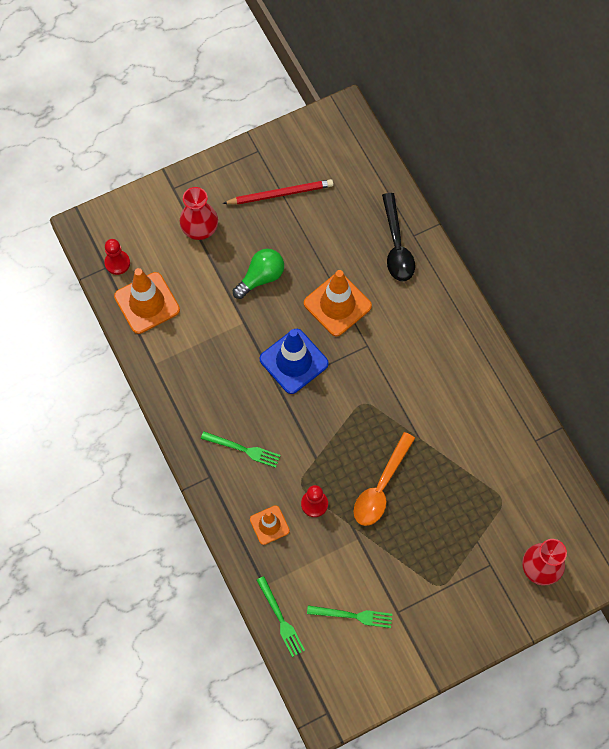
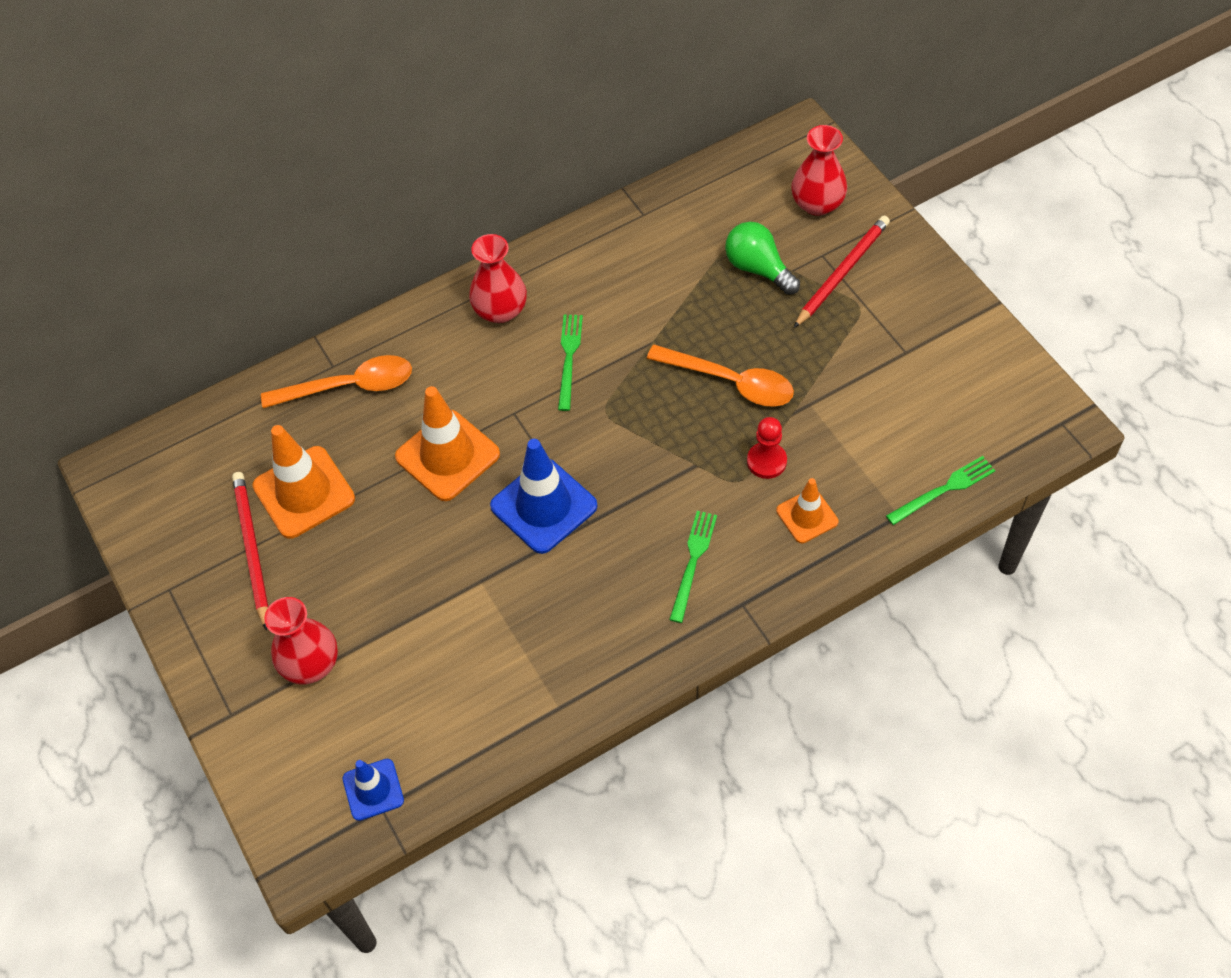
camera: 90 degrees left, 10 degrees down
red pawn [104,239,130,275] -> blue traffic cone [343,759,404,821]
orange traffic cone [114,268,180,334] -> orange traffic cone moved to [252,425,355,539]
green light bulb [233,249,284,299] -> green light bulb moved to [725,222,800,295]
green fork [307,605,392,628] -> green fork moved to [558,315,583,411]
black spoon [382,193,415,281] -> orange spoon [261,355,412,408]
none -> red vase [469,234,527,323]
none -> red pencil [794,216,890,328]

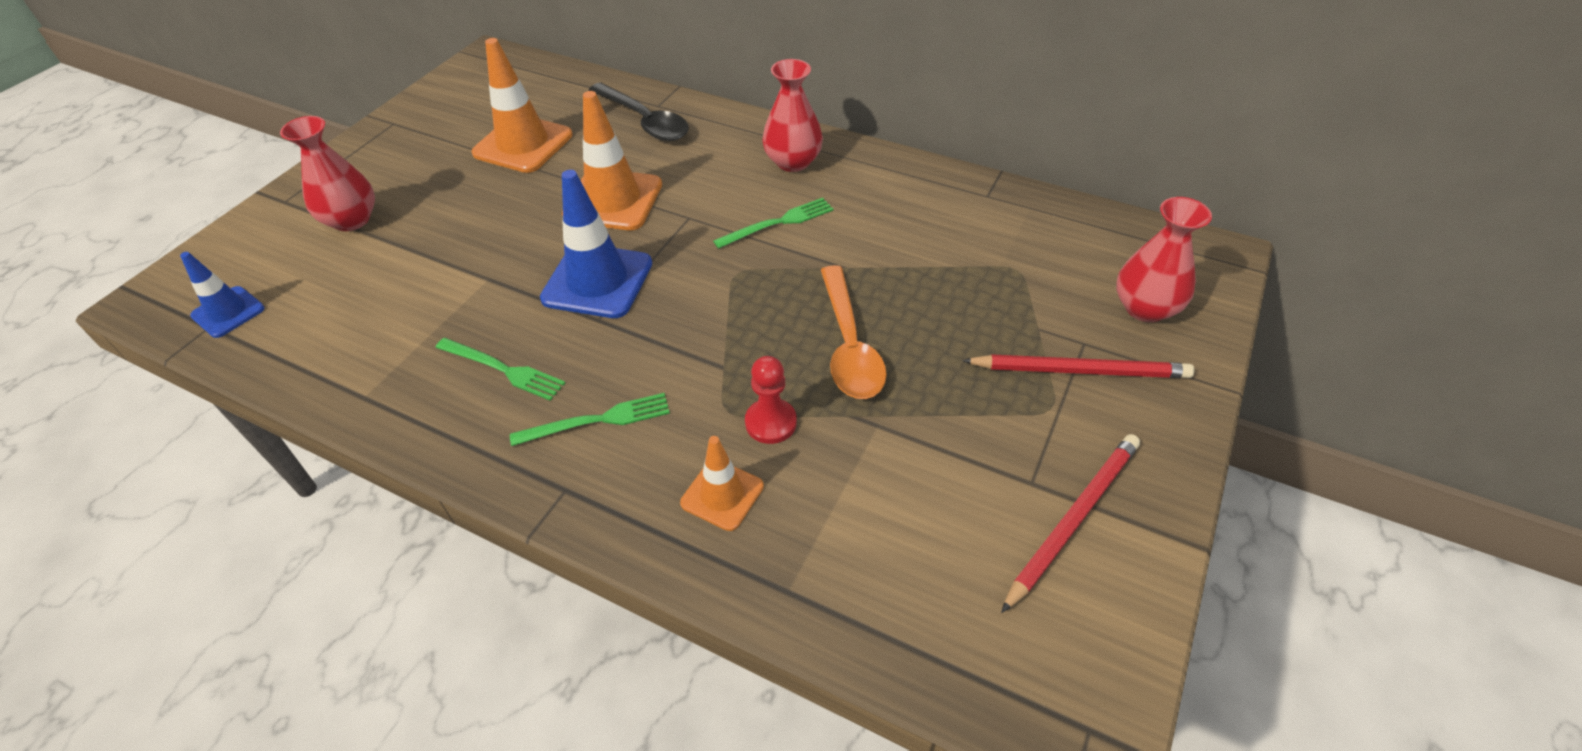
camera: 55 degrees right, 10 degrees down
red pencil [232,472,268,631] -> red pencil moved to [1001,434,1140,613]
orange spoon [261,355,412,408] -> black spoon [589,83,689,141]
green light bulb [725,222,800,295] -> none
green fork [886,456,996,525] -> green fork moved to [435,338,565,401]

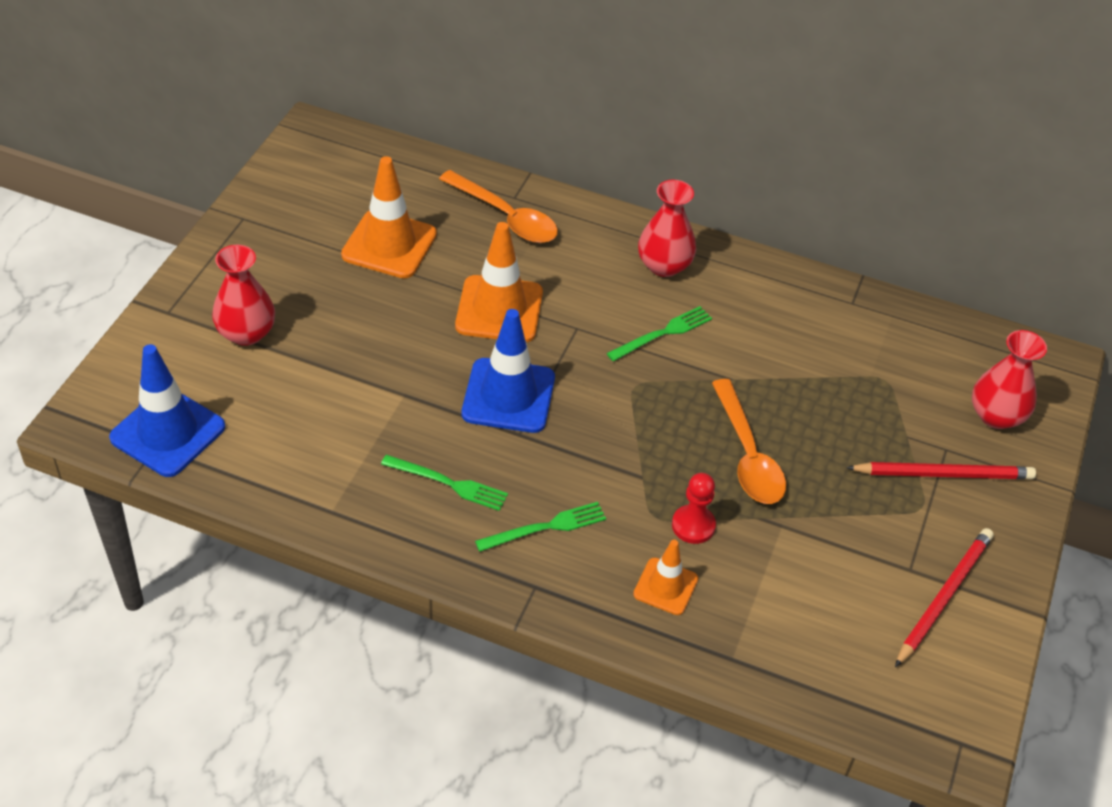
camera: 10 degrees left, 0 degrees up
blue traffic cone [180,252,265,338] -> blue traffic cone [109,344,225,477], size x1.72
black spoon [589,83,689,141] -> orange spoon [439,170,558,243]

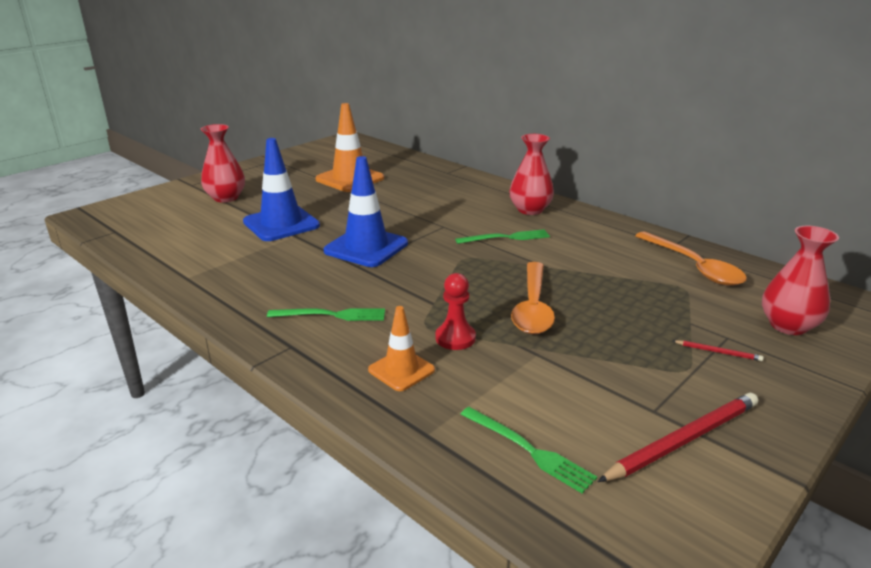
camera: 25 degrees right, 20 degrees down
blue traffic cone [109,344,225,477] -> blue traffic cone moved to [243,138,320,241]
green fork [381,455,508,511] -> green fork moved to [461,407,597,494]
orange spoon [439,170,558,243] -> orange spoon moved to [635,231,747,286]
orange traffic cone [455,222,543,342] -> none
red pencil [846,462,1036,479] -> red pencil [673,340,764,361], size x0.45

